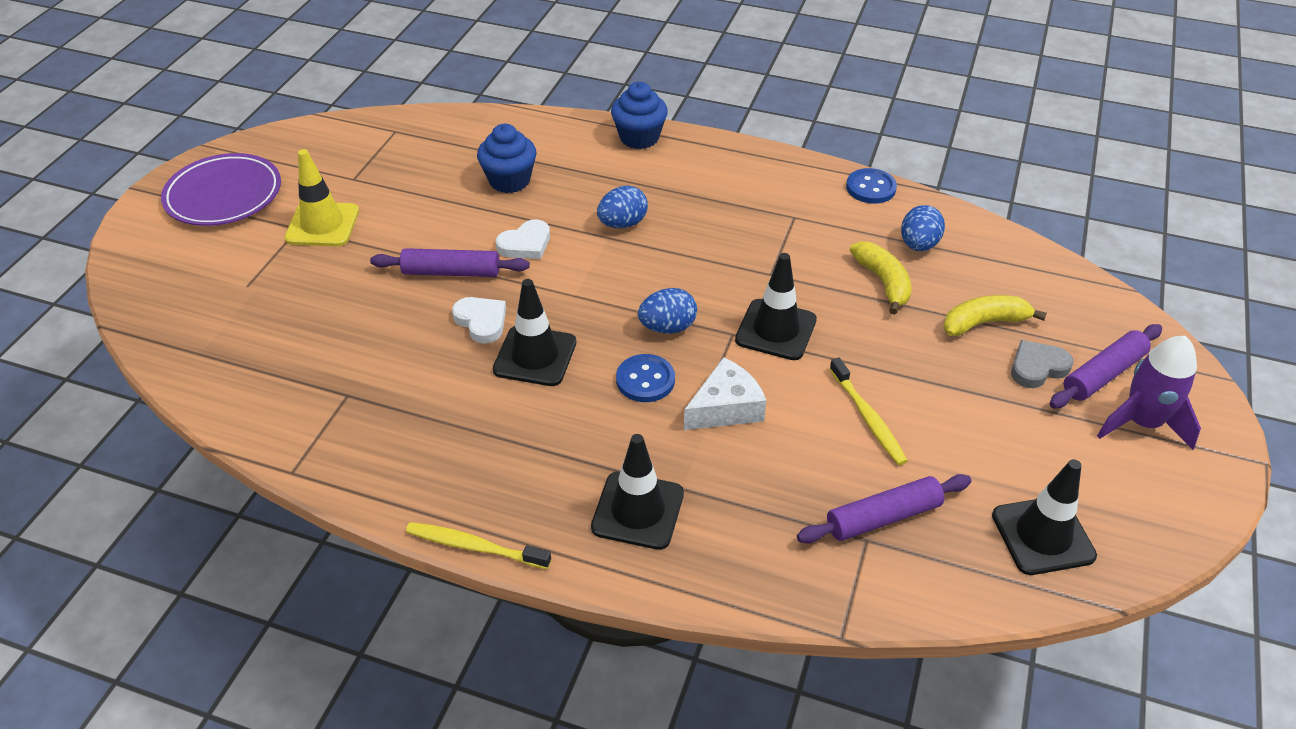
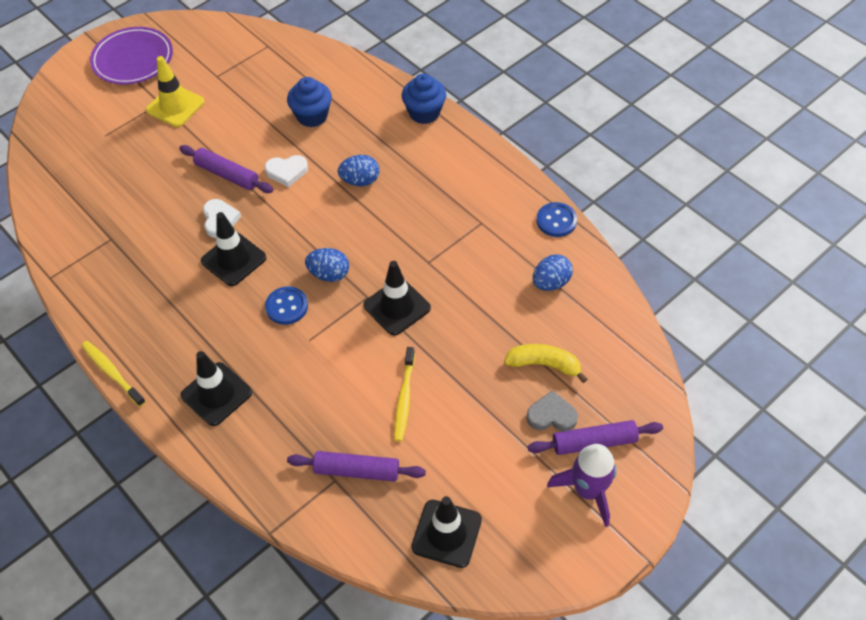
camera: 30 degrees right, 10 degrees up
white cheese [684,357,767,430] -> none
yellow banana [850,241,912,315] -> none

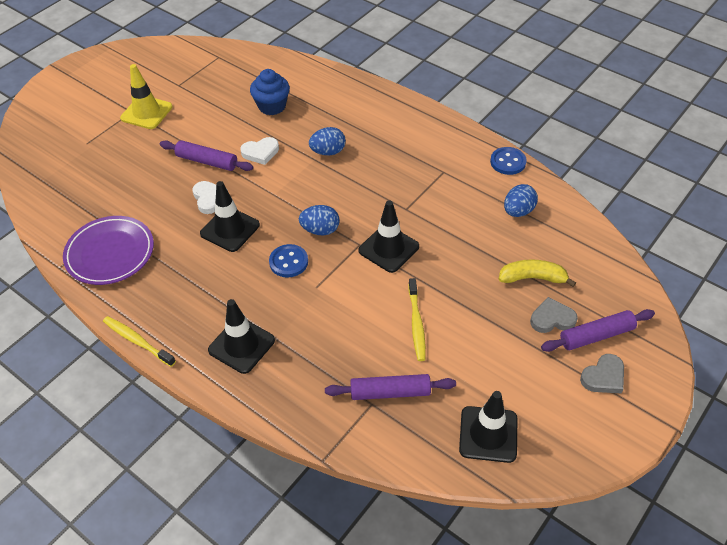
camera: 10 degrees left, 5 degrees down
purple plate [90,27,173,84] -> purple plate moved to [63,216,154,285]
blue cupcake [402,74,446,124] -> none
purple rocket [547,444,617,527] -> grey heart [580,354,624,394]

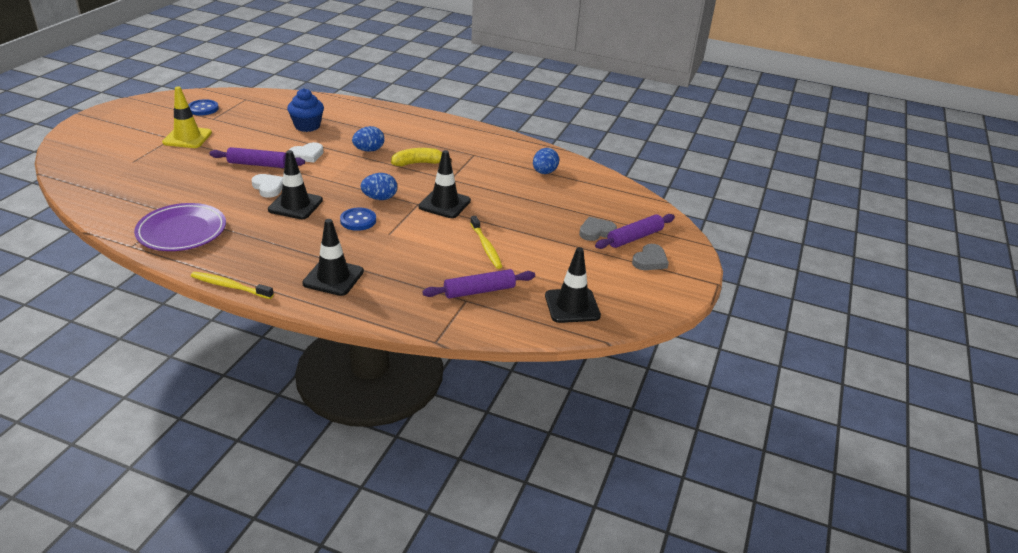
camera: 20 degrees left, 15 degrees down
blue button [490,147,527,175] -> blue button moved to [188,99,219,115]
yellow banana [498,259,576,287] -> yellow banana moved to [391,148,452,166]

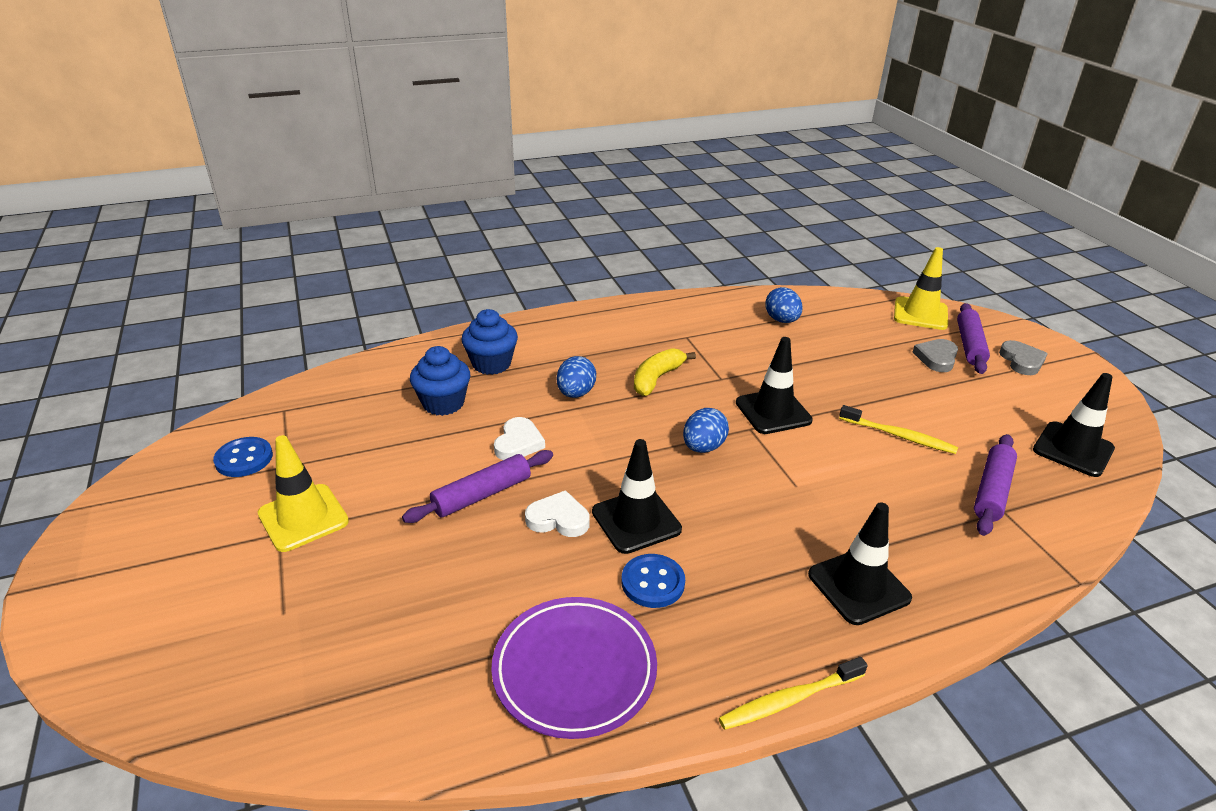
camera: 40 degrees left, 0 degrees up
blue button [340,207,376,231] -> blue button moved to [621,554,685,608]
none -> blue cupcake [462,309,518,375]
none -> yellow traffic cone [894,247,948,330]

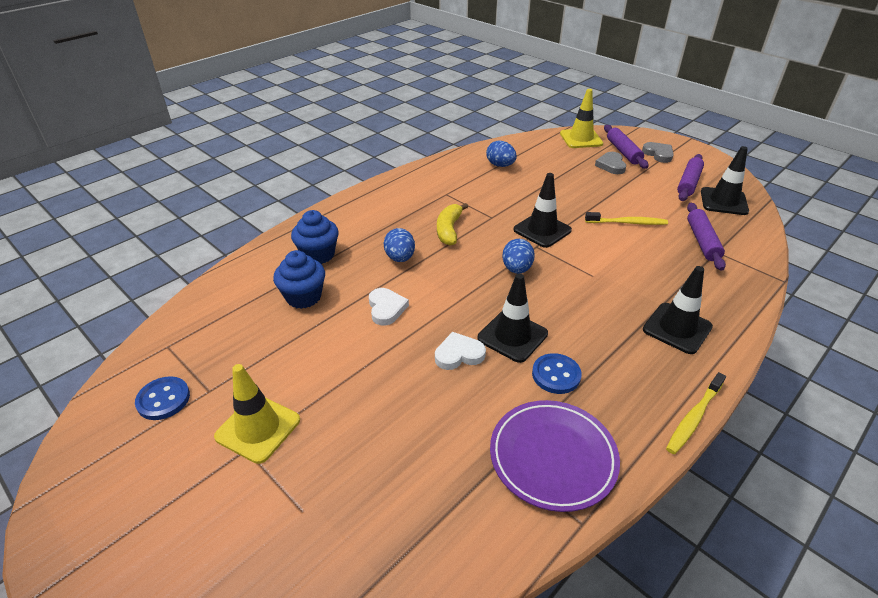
camera: 25 degrees left, 5 degrees up
purple rolling pin [402,450,553,523] -> purple rolling pin moved to [677,154,704,201]

